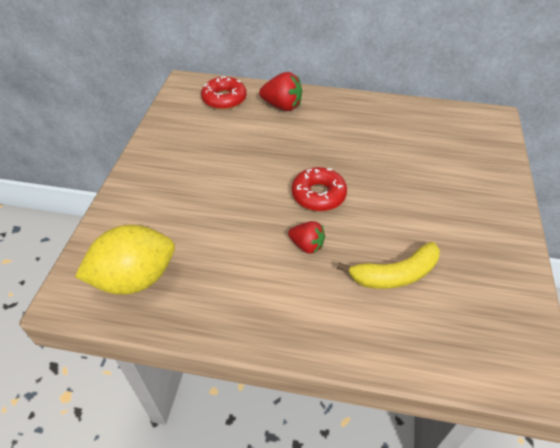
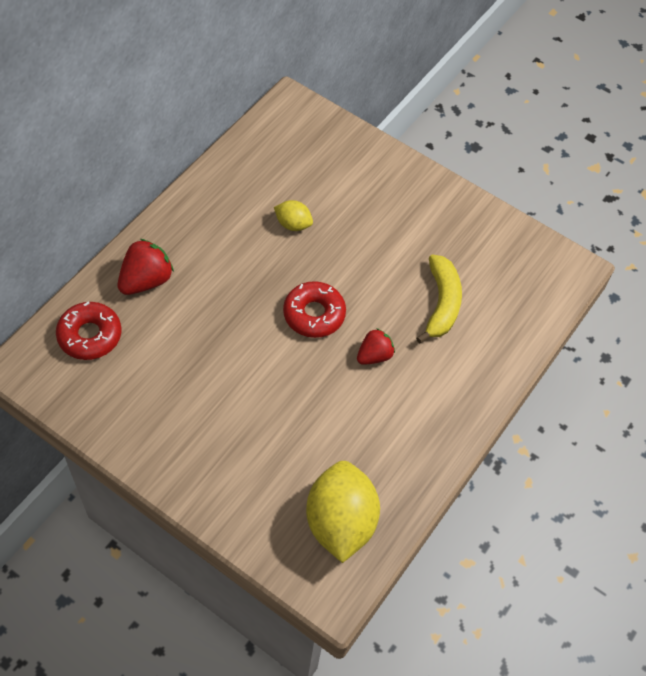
camera: 70 degrees left, 10 degrees up
none -> yellow lemon [274,200,313,231]

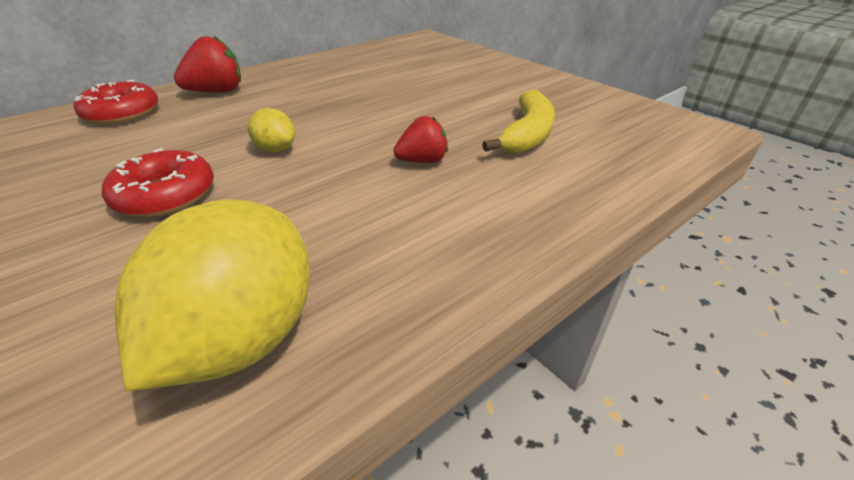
camera: 20 degrees right, 20 degrees down
yellow lemon [274,200,313,231] -> yellow lemon moved to [248,108,295,152]
red donut [283,281,346,338] -> red donut moved to [102,148,214,217]

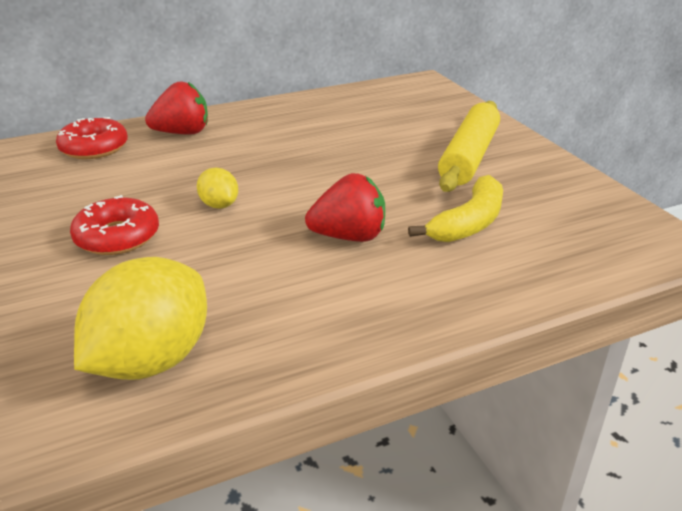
camera: 15 degrees right, 5 degrees down
red strawberry [394,116,448,163] -> red strawberry [305,173,385,242], size x1.51
none -> yellow rolling pin [438,101,500,192]

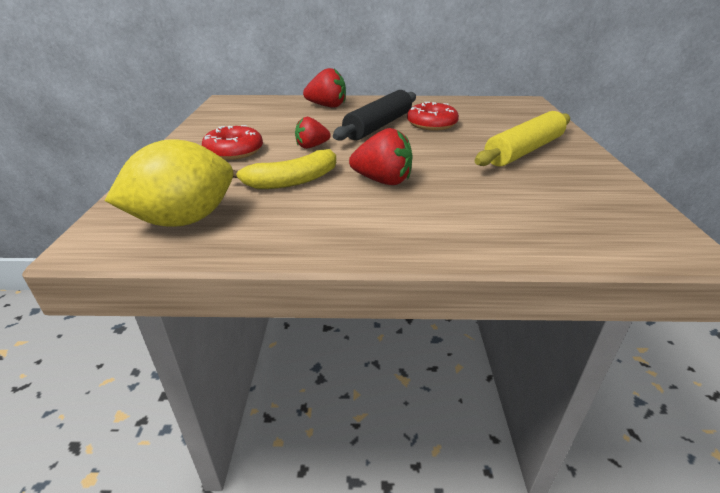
camera: 25 degrees right, 0 degrees up
red donut [56,117,128,159] -> red donut moved to [407,102,459,131]
yellow lemon [197,168,238,209] -> red strawberry [295,117,331,149]
yellow banana [408,175,503,242] -> yellow banana moved to [233,149,336,189]
none -> black rolling pin [333,90,416,141]

